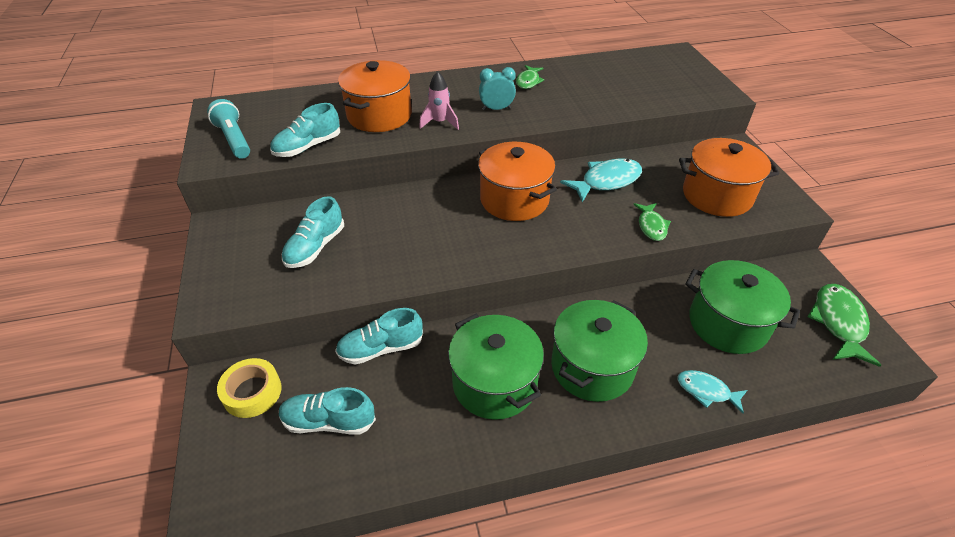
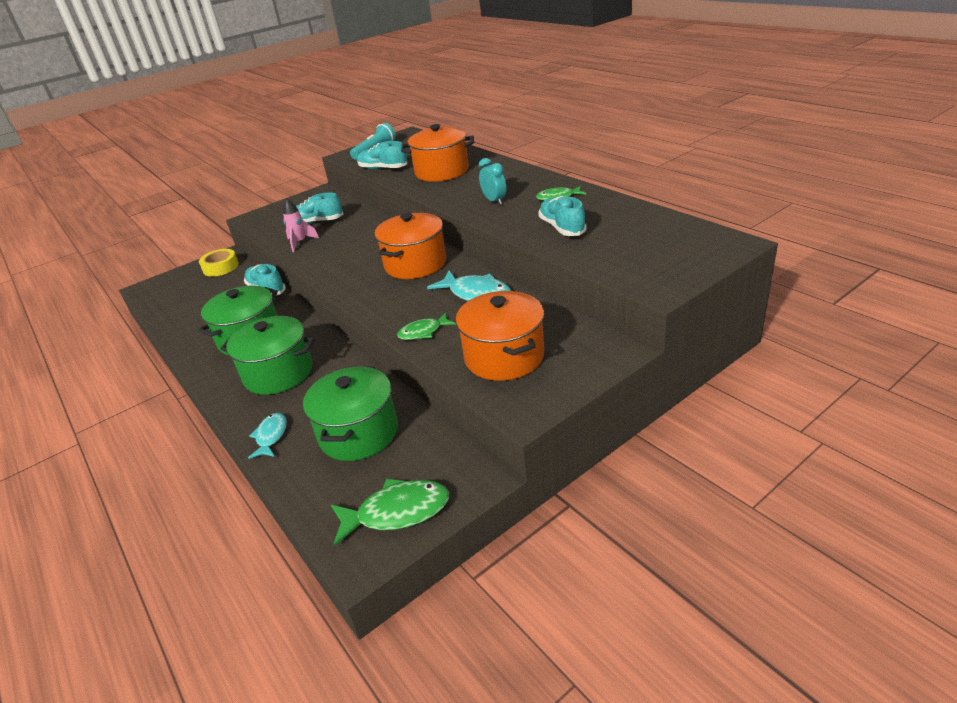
camera: 70 degrees right, 10 degrees down
turquoise shoe [279,387,376,434] -> turquoise shoe moved to [538,196,587,236]
pink rocket [419,71,459,130] -> pink rocket moved to [283,199,319,252]

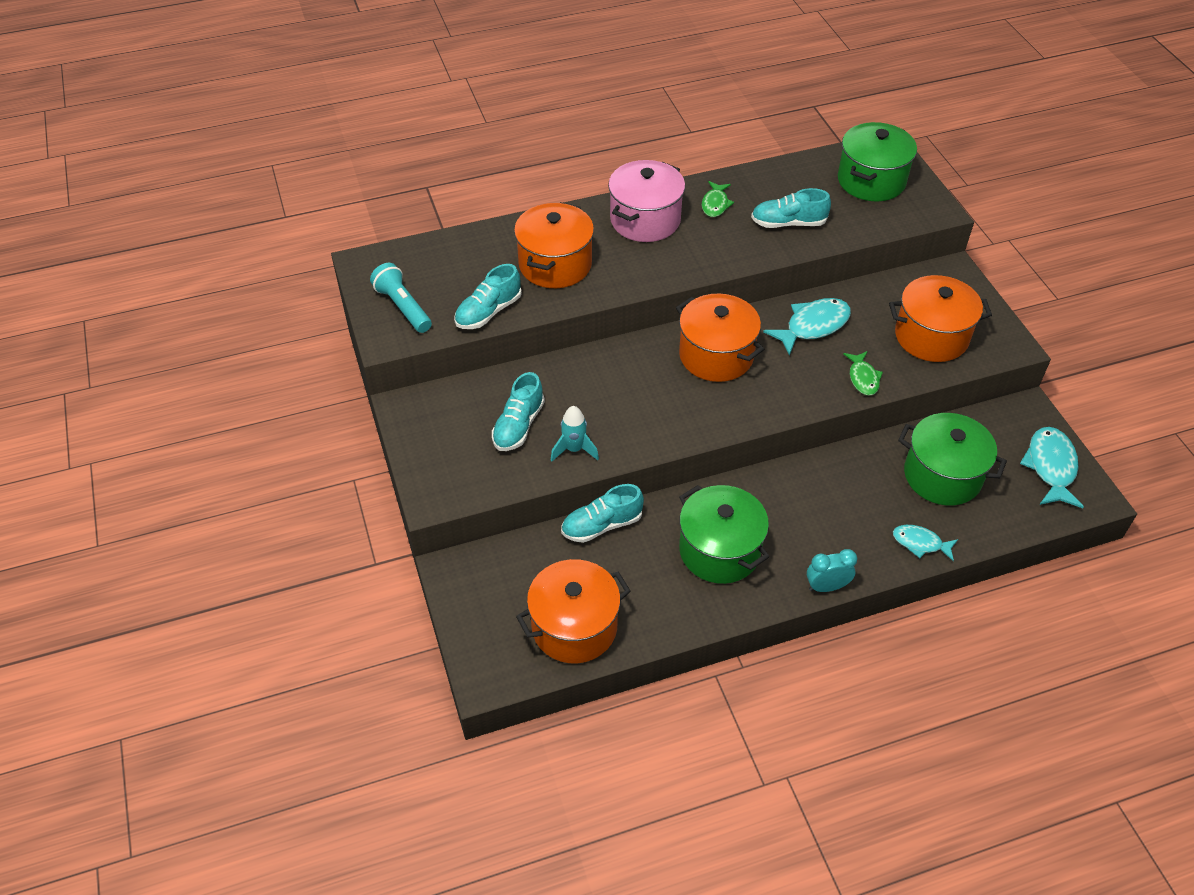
camera: 75 degrees left, 15 degrees up
yellow tape [199,249,239,277] -> none
green pot [220,316,315,395] -> green pot moved to [838,122,917,201]
pink rocket [283,199,319,252] -> turquoise rocket [551,406,599,461]
green fish [331,479,449,546] -> turquoise fish [1020,427,1084,508]
turquoise clock [479,158,507,205] -> turquoise clock moved to [807,549,857,592]
none -> orange pot [516,559,631,663]
none -> pink pot [608,160,685,242]

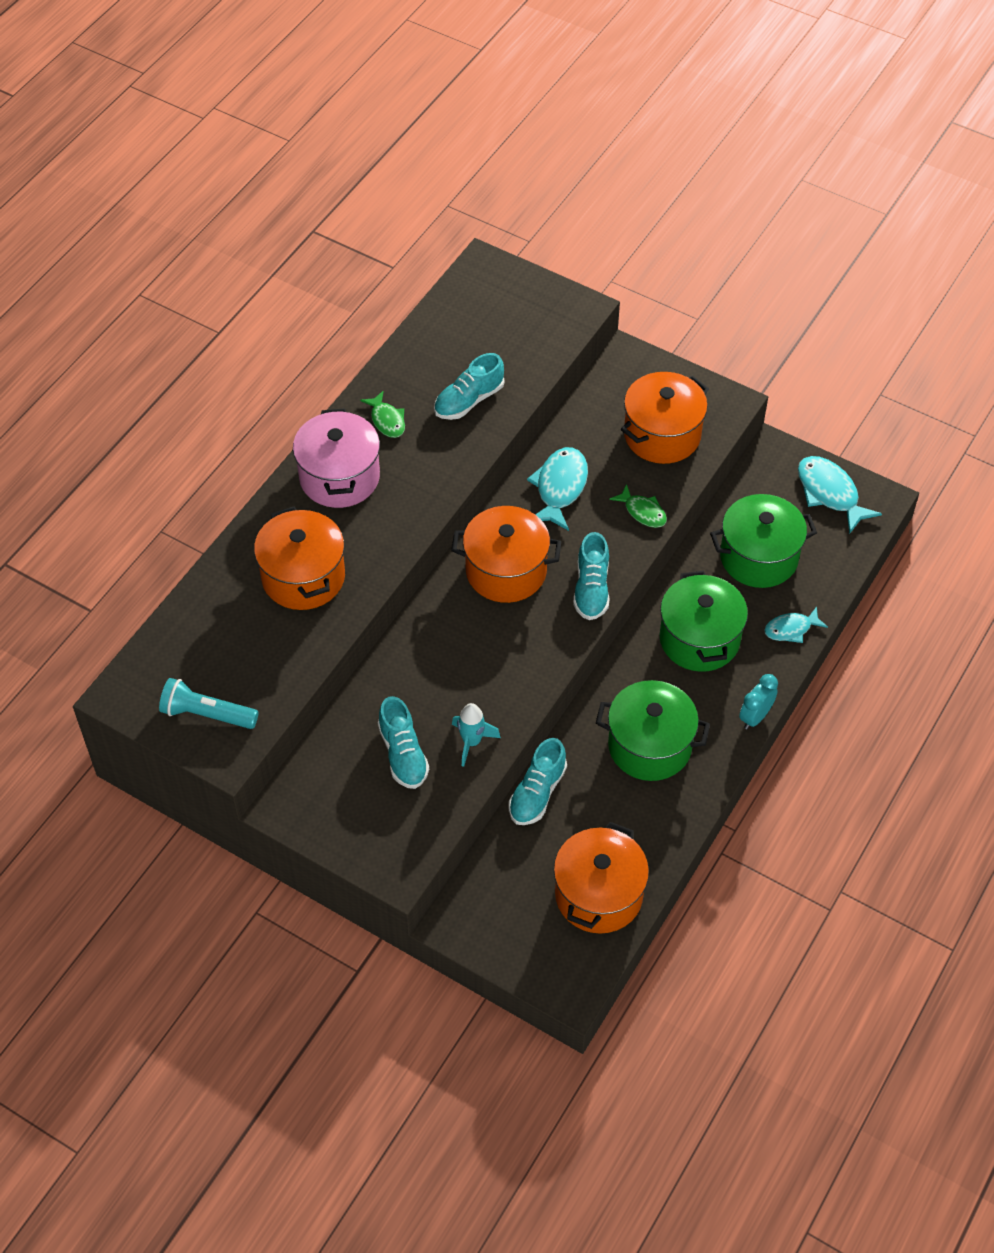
camera: 40 degrees left, 5 degrees up
turquoise shoe [454,264,522,329] -> turquoise shoe moved to [573,532,610,620]
green pot [838,122,917,201] -> green pot moved to [659,571,748,672]

